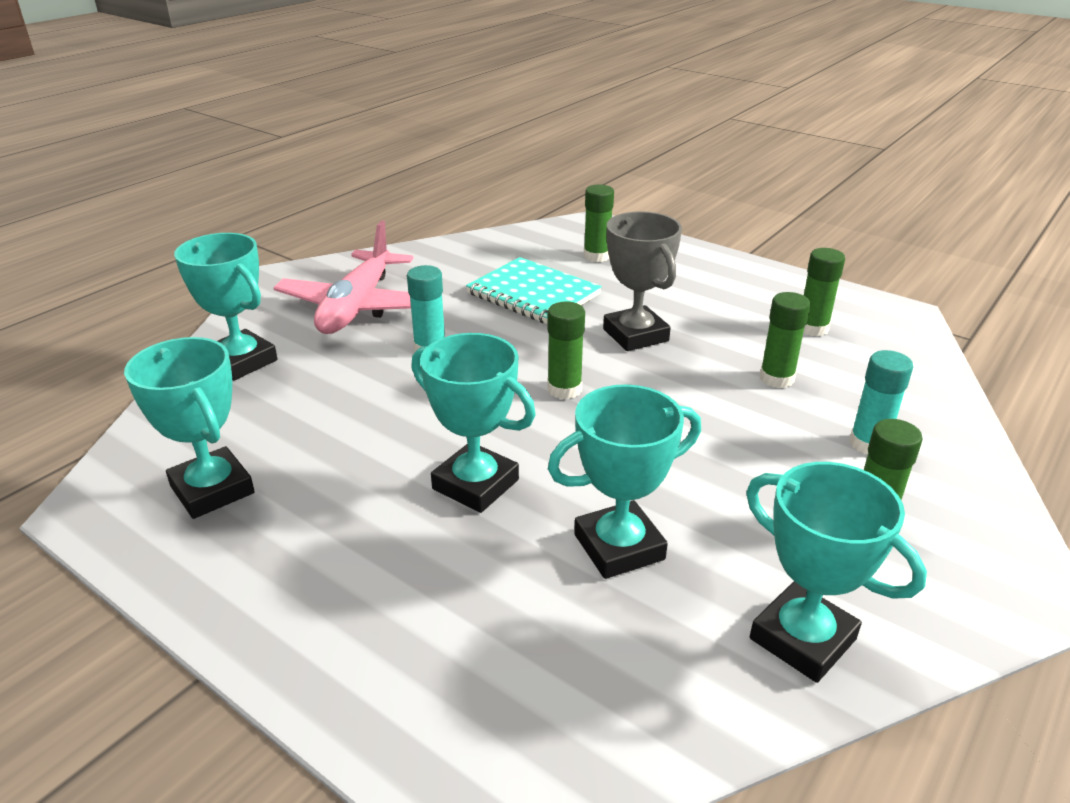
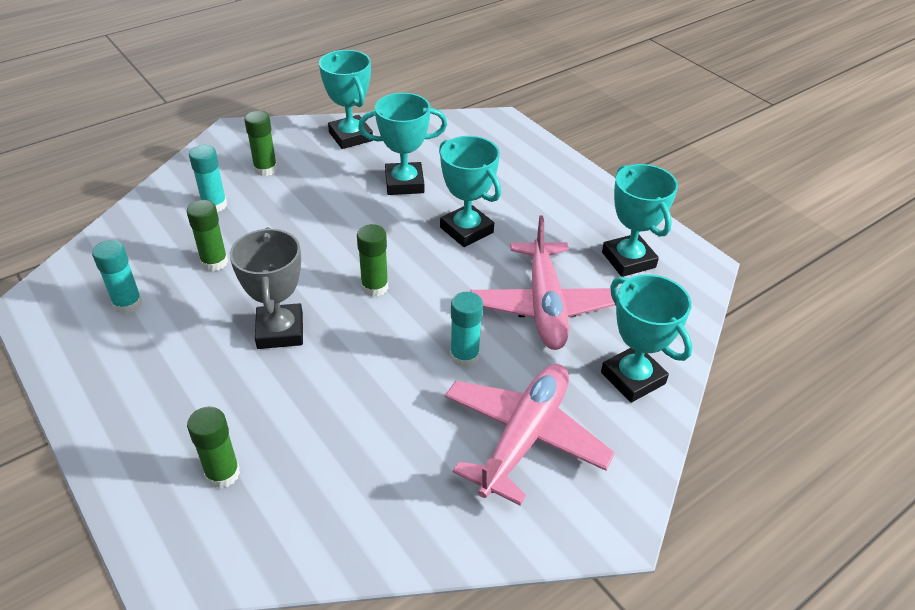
camera: 165 degrees left, 10 degrees up
turquoise notebook [466,257,602,324] -> none
green glue stick [803,248,845,336] -> turquoise glue stick [92,240,143,314]
none -> pink plane [470,216,620,350]

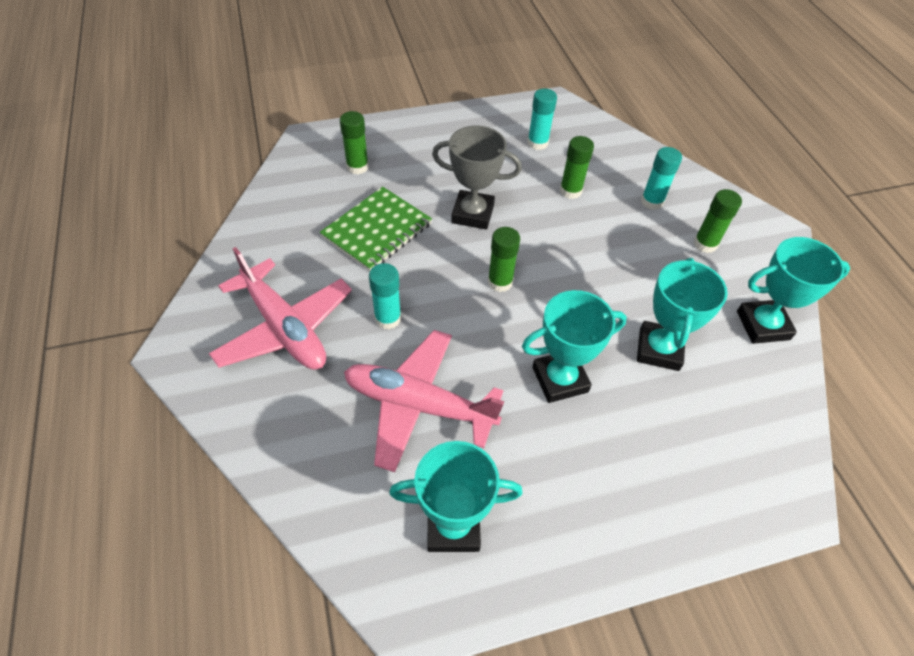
camera: 110 degrees right, 10 degrees up
turquoise trophy [601,274,693,402] -> none
none -> green notebook [320,187,432,271]

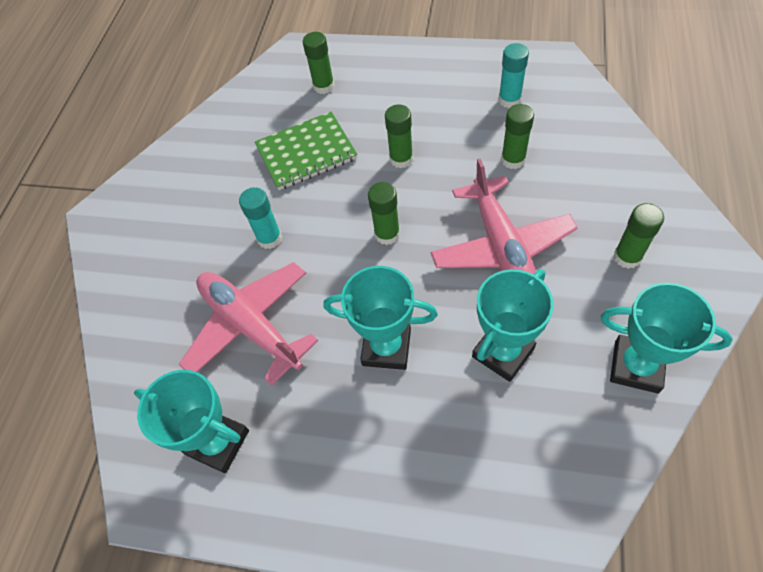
camera: 35 degrees right, 5 degrees up
pink plane [209,247,352,370] -> pink plane moved to [431,158,578,274]
grey trophy [432,125,522,230] -> green glue stick [385,104,413,168]
turquoise glue stick [641,147,682,210] -> none

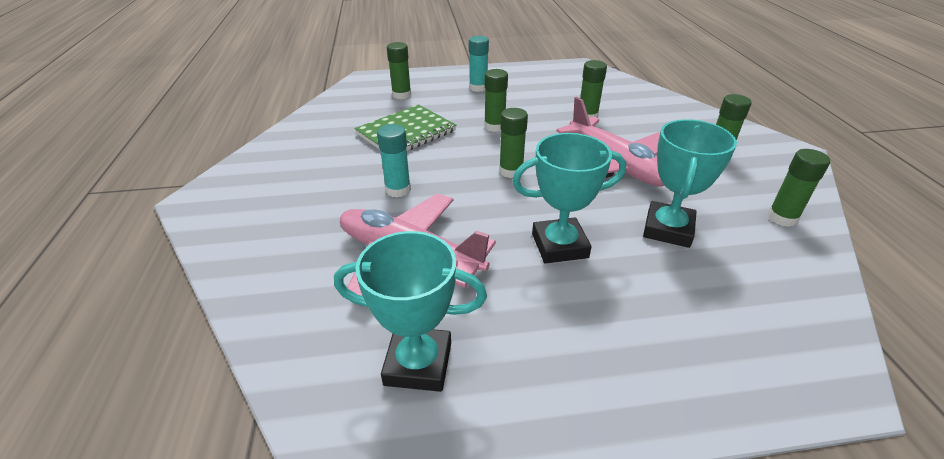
camera: 25 degrees left, 20 degrees down
turquoise glue stick [498,43,529,108] -> turquoise glue stick moved to [469,36,489,92]
turquoise trophy [601,282,732,394] -> green glue stick [767,149,830,227]

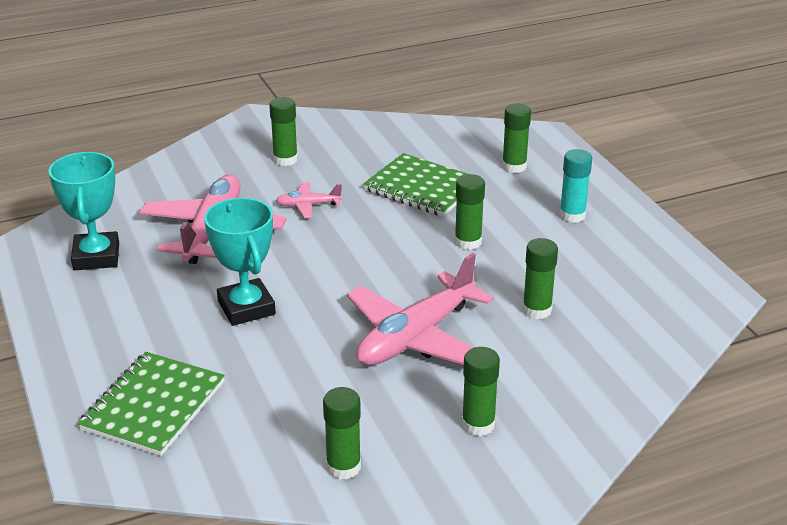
camera: 75 degrees right, 5 degrees down
turquoise glue stick [377,124,411,197] -> pink plane [276,183,342,218]
green glue stick [499,108,528,178] -> green glue stick moved to [269,97,298,166]
turquoise trophy [643,119,737,248] -> none
none -> green notebook [77,352,225,456]

